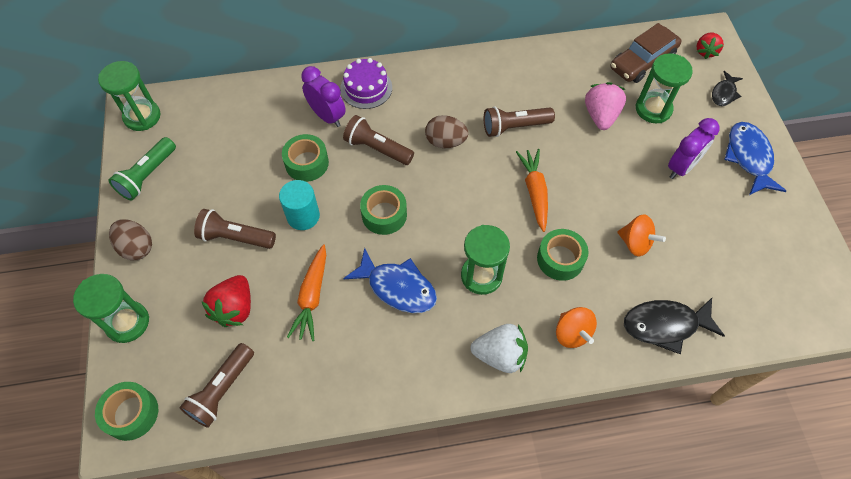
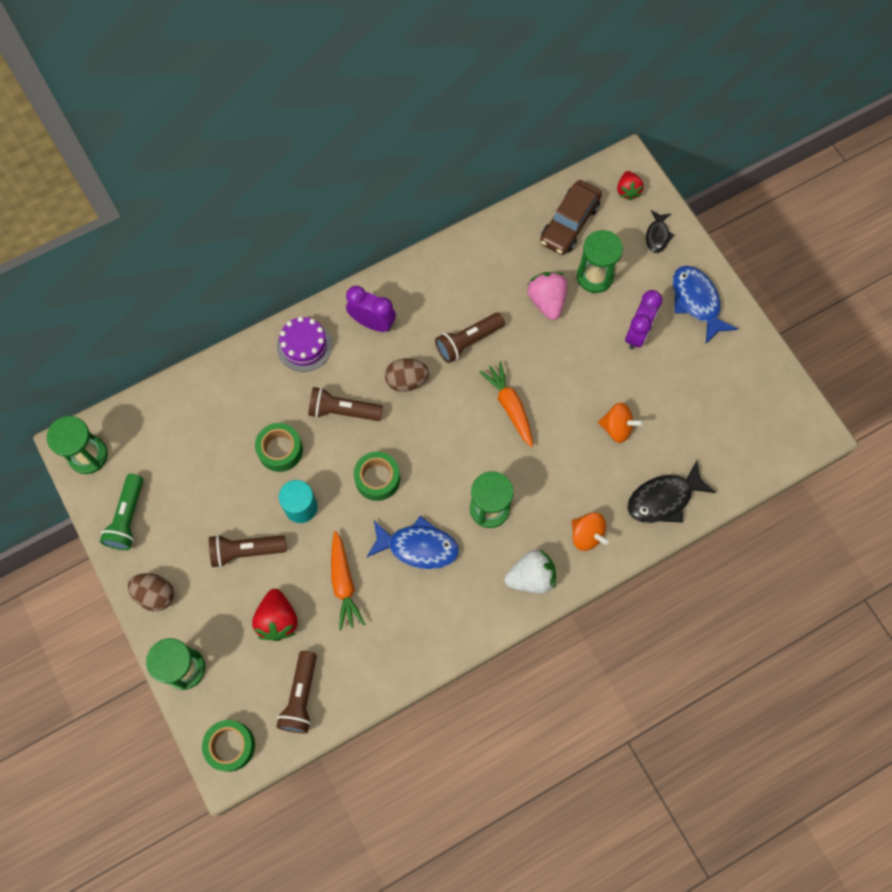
camera: 20 degrees left, 10 degrees up
purple clock [301,66,346,127] -> purple clock moved to [346,286,396,332]
green tape [537,229,588,281] -> none

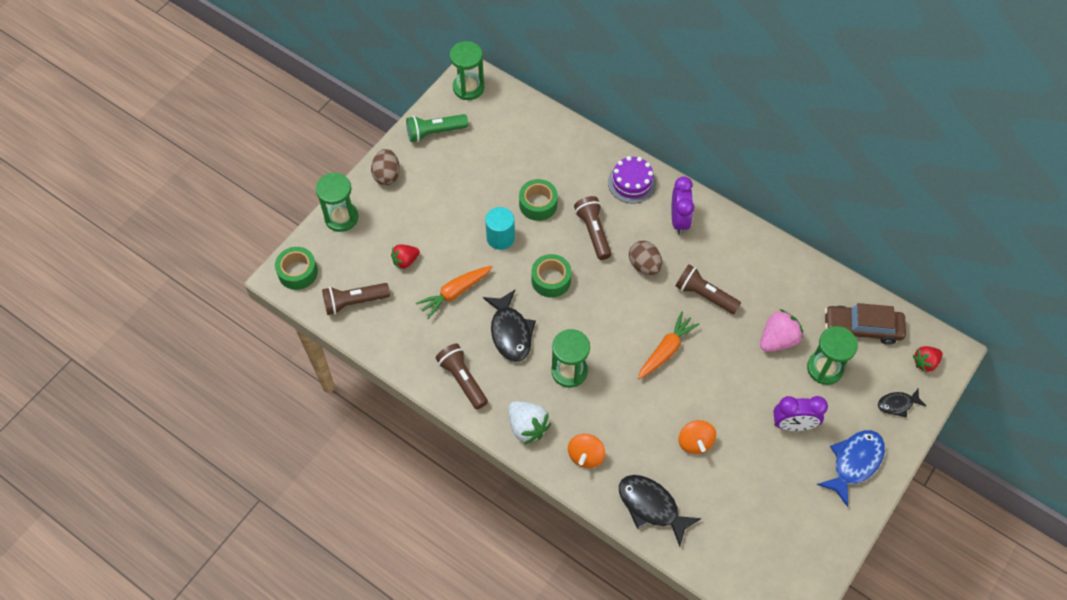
camera: 65 degrees right, 10 degrees down
brown flashlight [209,535,287,567] -> brown flashlight moved to [436,343,488,410]
red strawberry [252,589,298,641] -> red strawberry [391,244,420,269], size x0.67
blue fish [367,516,459,569] -> black fish [483,290,536,362]

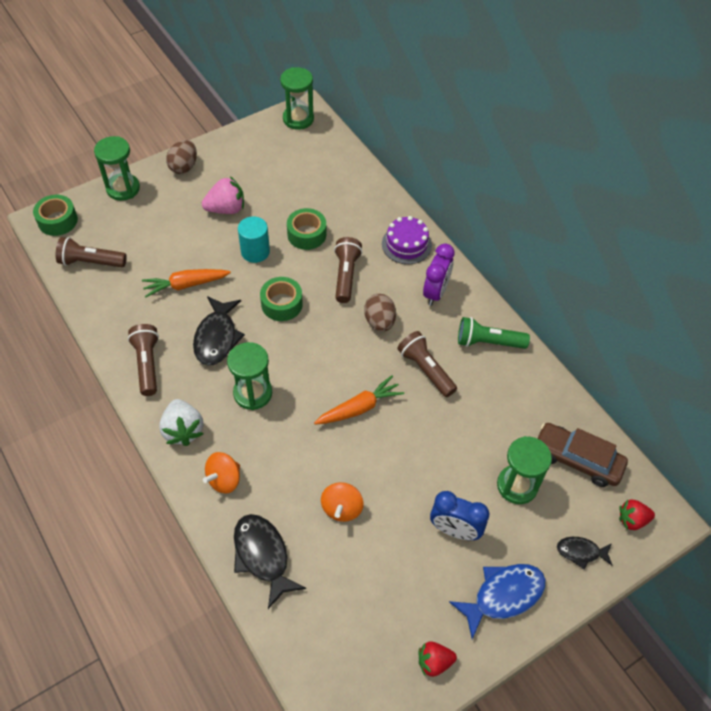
camera: 20 degrees right, 5 degrees down
red strawberry [391,244,420,269] -> red strawberry moved to [419,641,457,677]
green flashlight [406,114,468,142] -> green flashlight moved to [458,317,530,349]
pink strawberry [760,309,803,352] -> pink strawberry moved to [202,176,244,214]
purple clock [773,396,828,431] -> blue clock [430,491,489,540]

